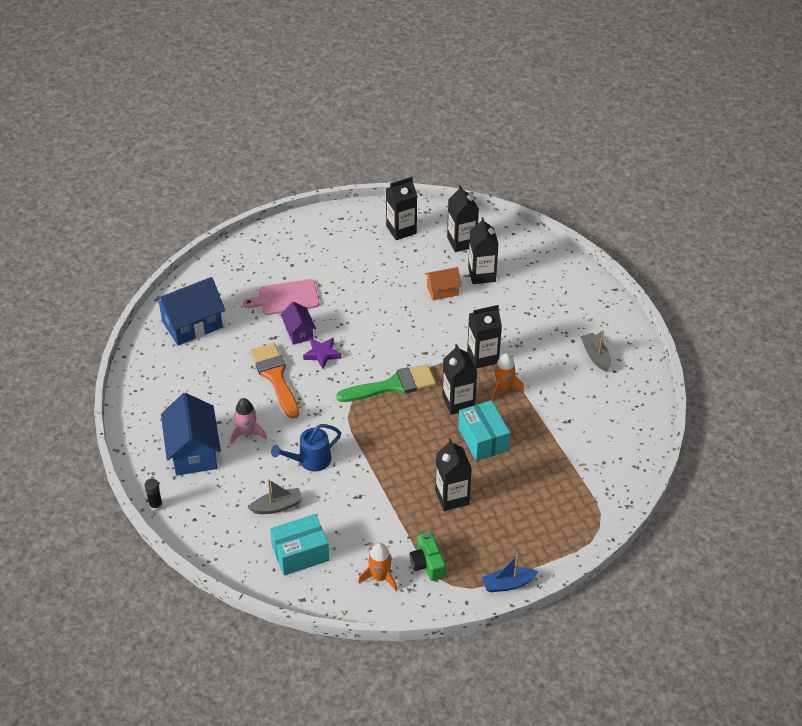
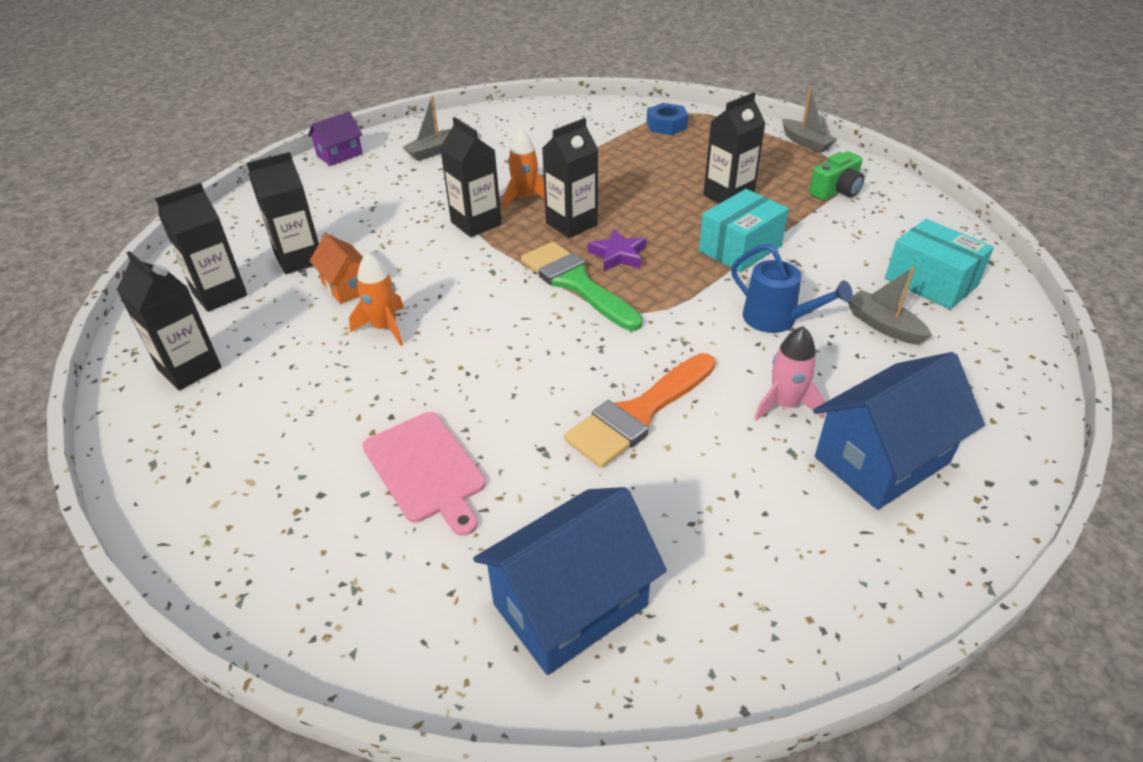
camera: 110 degrees left, 5 degrees down
black glue stick [145,479,163,511] -> none
blue house [154,277,225,345] -> blue house turned 75 degrees counterclockwise [473,487,667,675]
purple house [281,302,316,345] -> purple house moved to [308,112,363,166]
purple star [303,337,341,369] -> purple star moved to [588,229,647,271]
orange rocket [358,543,397,591] -> orange rocket moved to [349,252,404,346]
turquoise box [458,400,510,461] -> turquoise box moved to [699,189,789,273]
blue boat [482,555,538,593] -> grey boat [782,86,838,153]
none -> blue nut [646,103,689,135]

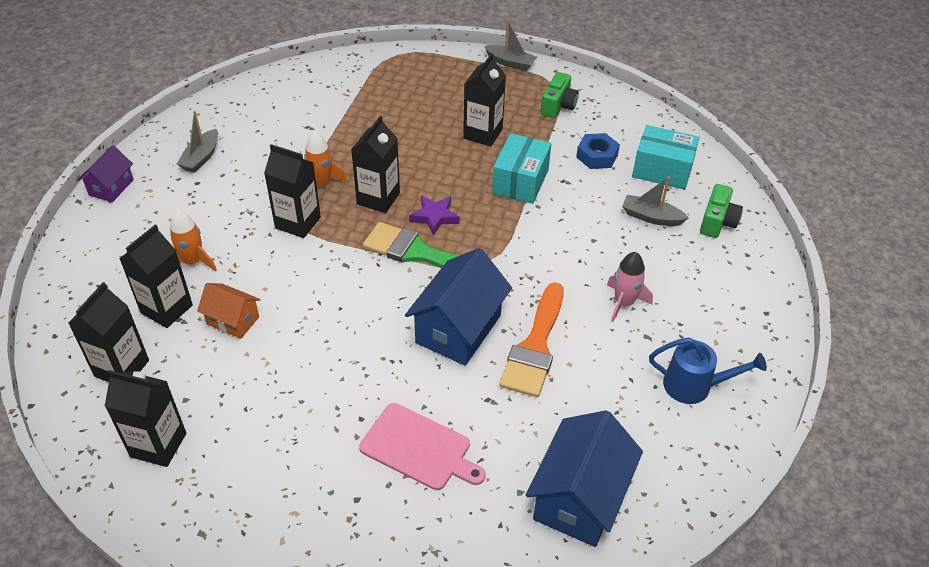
camera: 30 degrees left, 5 degrees up
orange rocket [349,252,404,346] -> orange rocket moved to [170,210,217,272]
blue nut [646,103,689,135] -> blue nut moved to [576,133,620,169]
blue watering can [731,244,853,333] -> blue watering can moved to [649,337,767,404]
blue house [813,352,985,510] -> blue house moved to [405,248,512,366]
none -> green camera [700,184,743,238]

